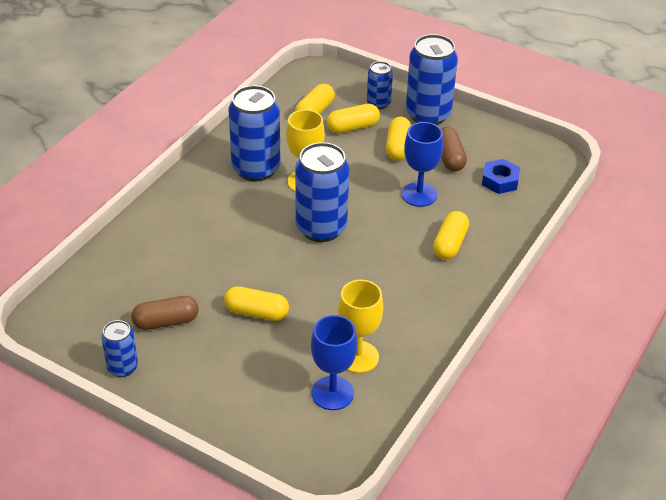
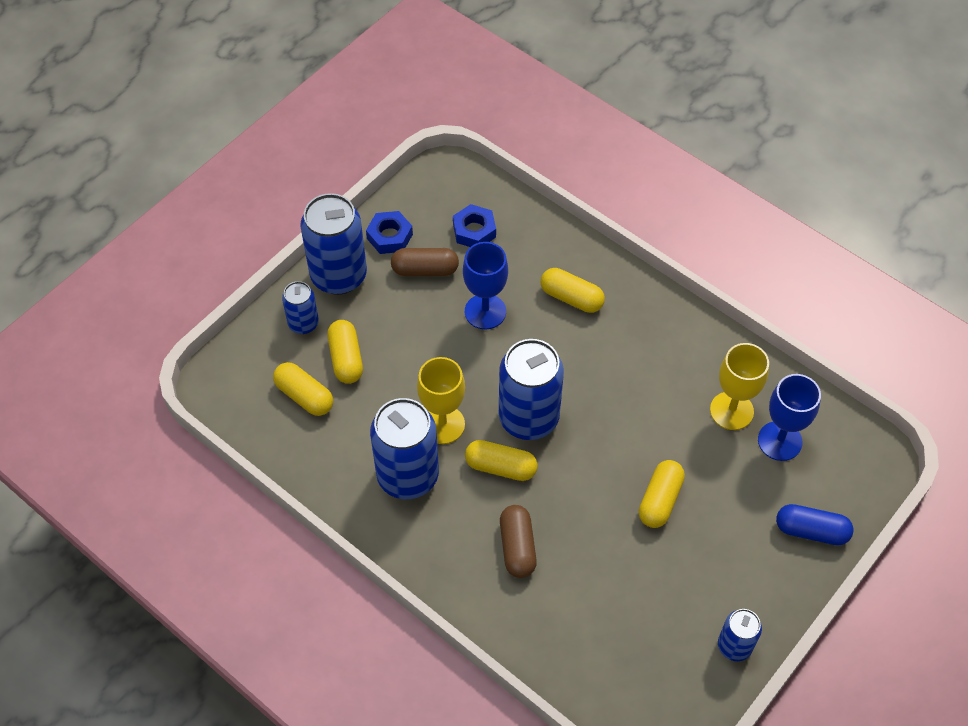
camera: 80 degrees left, 15 degrees up
brown capsule [132,296,199,330] -> brown capsule moved to [500,505,537,578]
yellow capsule [386,117,411,161] -> yellow capsule moved to [465,440,538,481]
none -> blue nut [366,211,413,254]
none -> blue capsule [776,504,854,545]

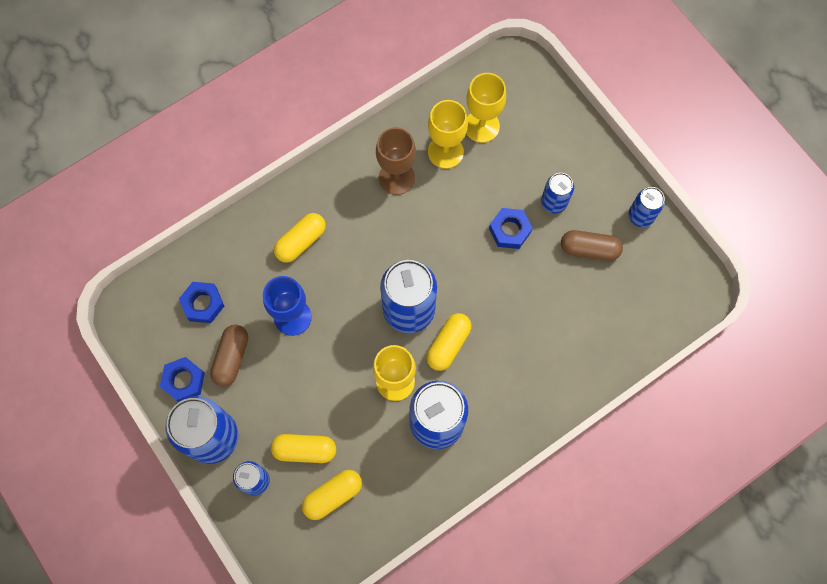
camera: 75 degrees left, 15 degrees up
brown capsule [500,505,537,578] -> brown capsule moved to [561,230,623,261]
yellow capsule [639,460,685,528] -> blue nut [489,208,532,249]
blue goblet [758,374,821,461] -> yellow goblet [466,73,506,143]
blue capsule [776,504,854,545] -> none
none -> brown goblet [376,127,416,195]
none -> blue can [541,173,574,213]

